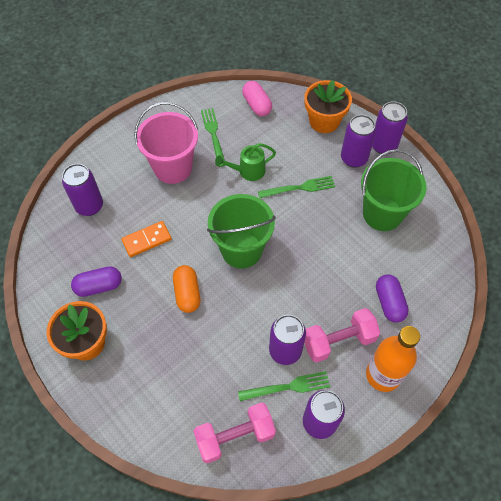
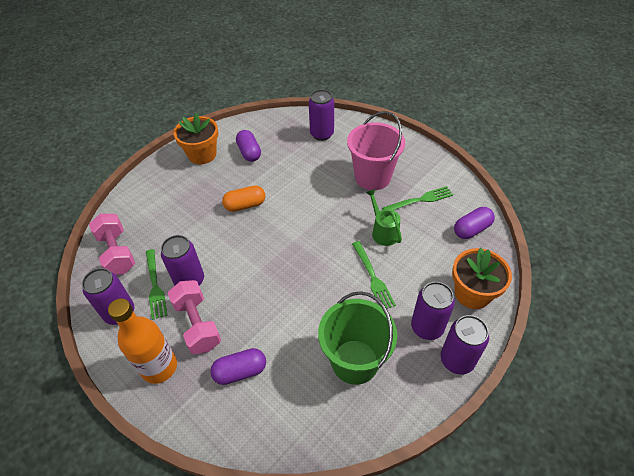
camera: 85 degrees right, 10 degrees down
orange domino [121,221,172,257] -> none
green bucket [207,194,276,268] -> none
pink capsule [242,81,272,116] -> purple capsule [454,207,495,239]

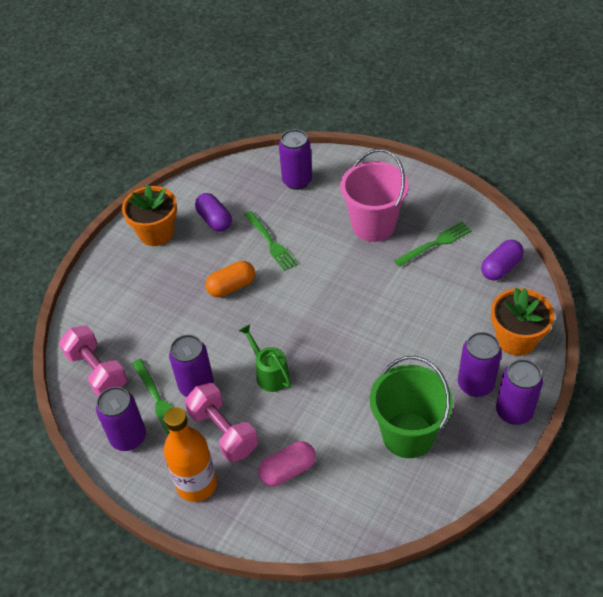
camera: 10 degrees left, 0 degrees up
purple capsule [210,348,266,385] -> pink capsule [258,441,316,486]
green fork [352,241,396,309] -> green fork moved to [244,211,298,271]
green watering can [366,189,402,246] -> green watering can moved to [239,324,291,392]

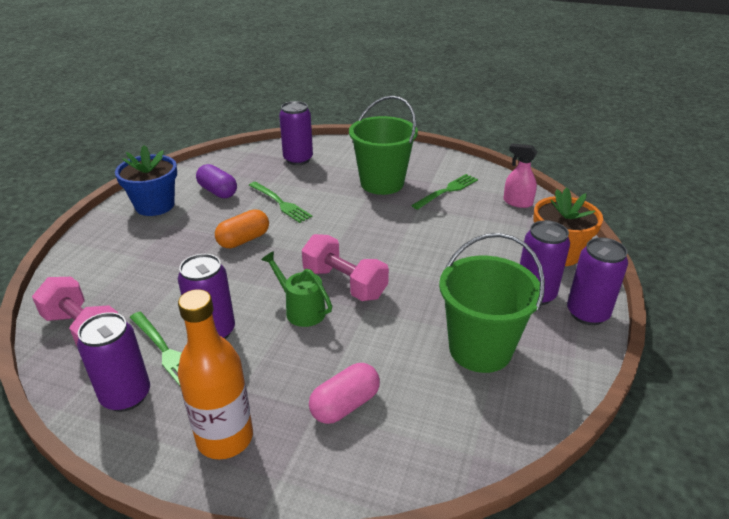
camera: 15 degrees left, 15 degrees down
orange flower pot [122,185,177,246] -> blue flower pot [115,145,177,216]
pink dumbbell [185,383,258,462] -> pink dumbbell moved to [302,234,389,301]
pink bucket [340,149,409,242] -> green bucket [349,95,418,195]
purple capsule [481,240,524,281] -> pink spray bottle [503,143,538,208]

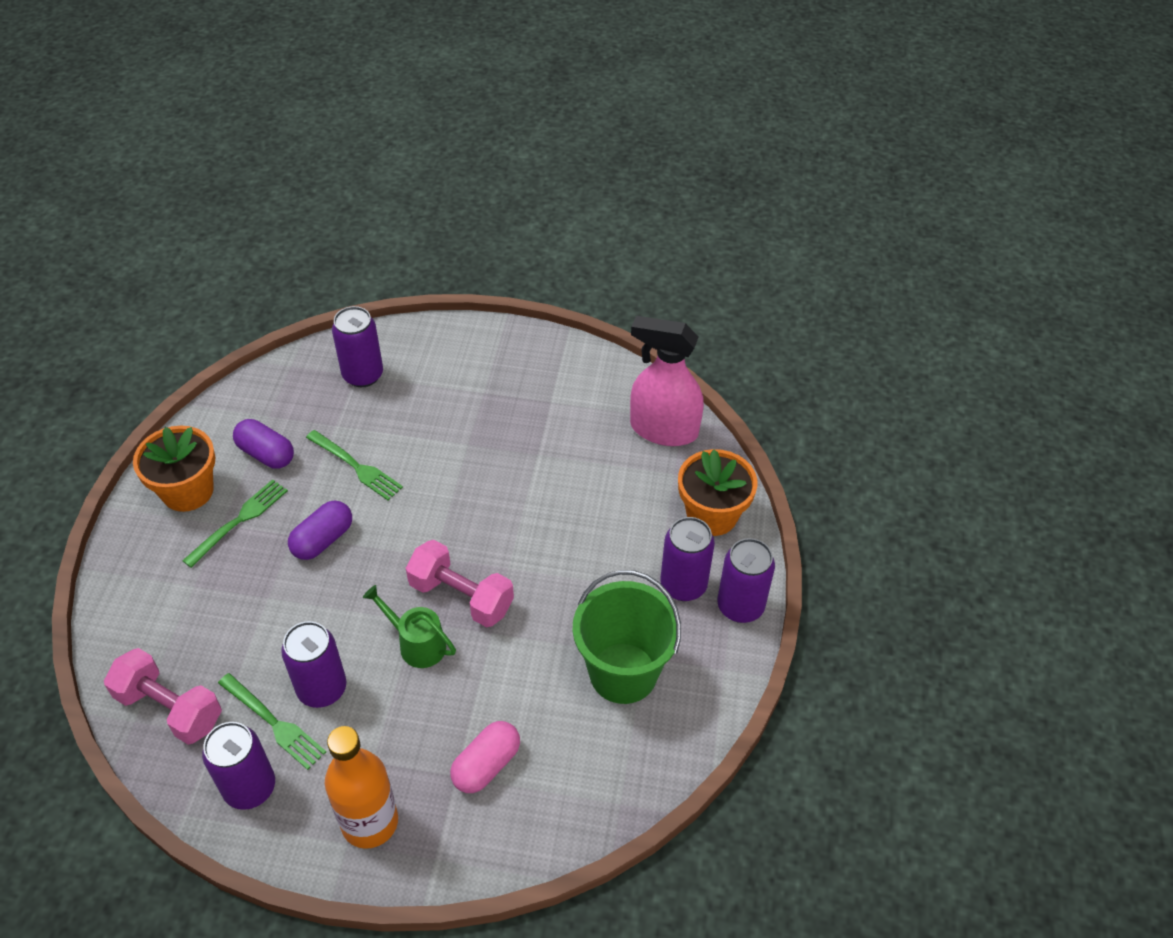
camera: 10 degrees left, 15 degrees up
blue flower pot [115,145,177,216] -> orange flower pot [133,426,215,512]
orange capsule [215,209,269,248] -> purple capsule [288,500,352,560]
green bucket [349,95,418,195] -> none
green fork [411,174,478,210] -> green fork moved to [182,479,288,568]
pink spray bottle [503,143,538,208] -> pink spray bottle [630,316,704,446], size x1.83

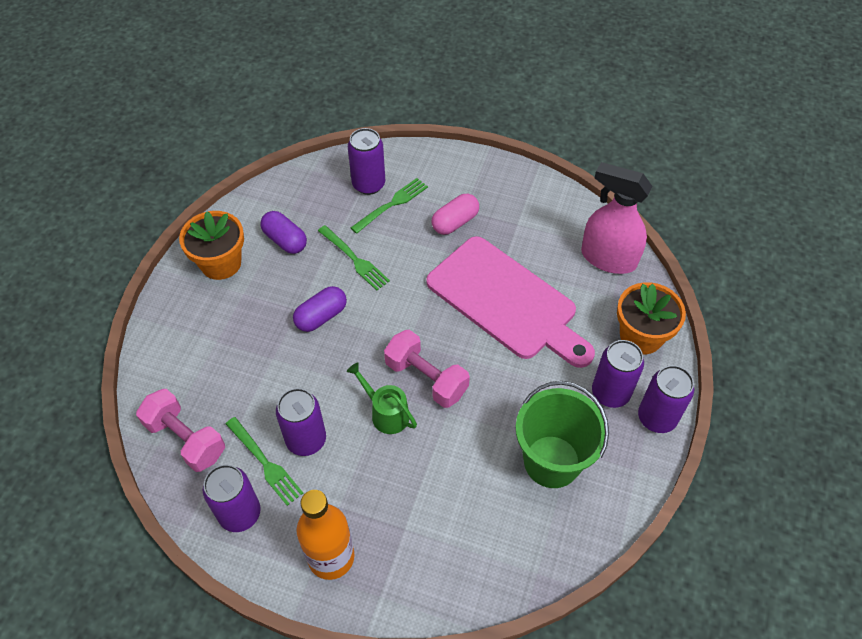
camera: 10 degrees right, 5 degrees up
green fork [182,479,288,568] -> green fork moved to [351,178,428,234]
pink capsule [450,721,520,793] -> pink capsule moved to [431,194,479,235]
none -> pink cutting board [426,236,595,368]

